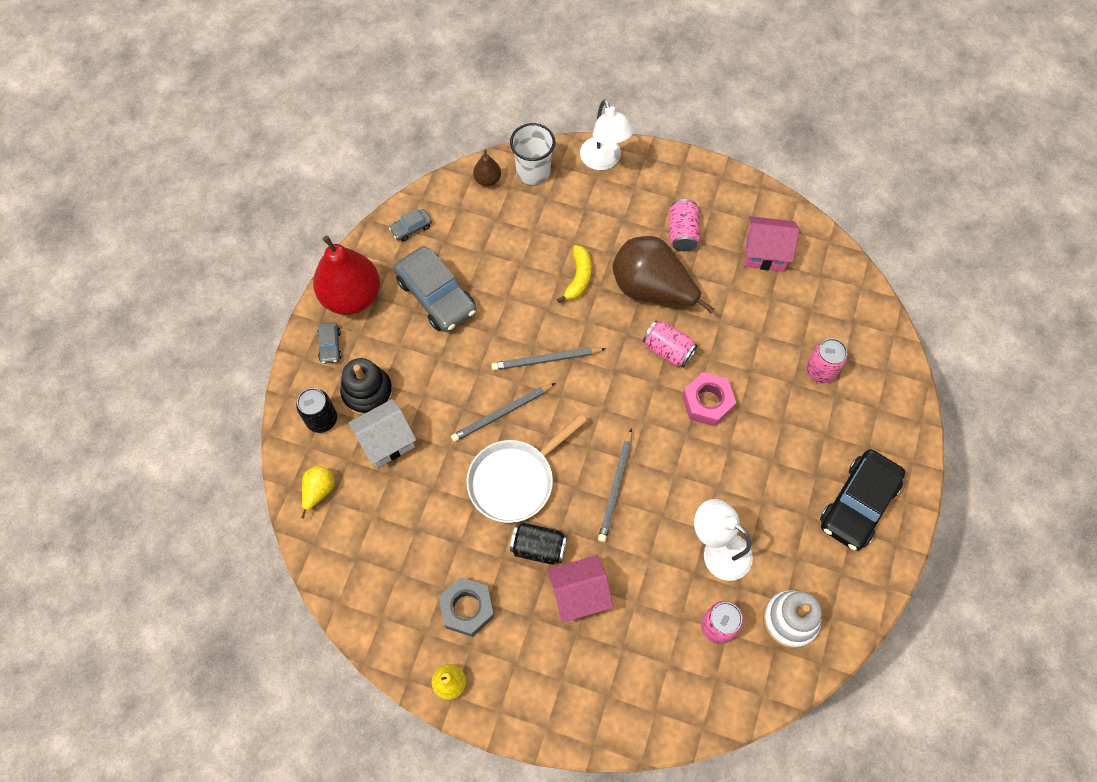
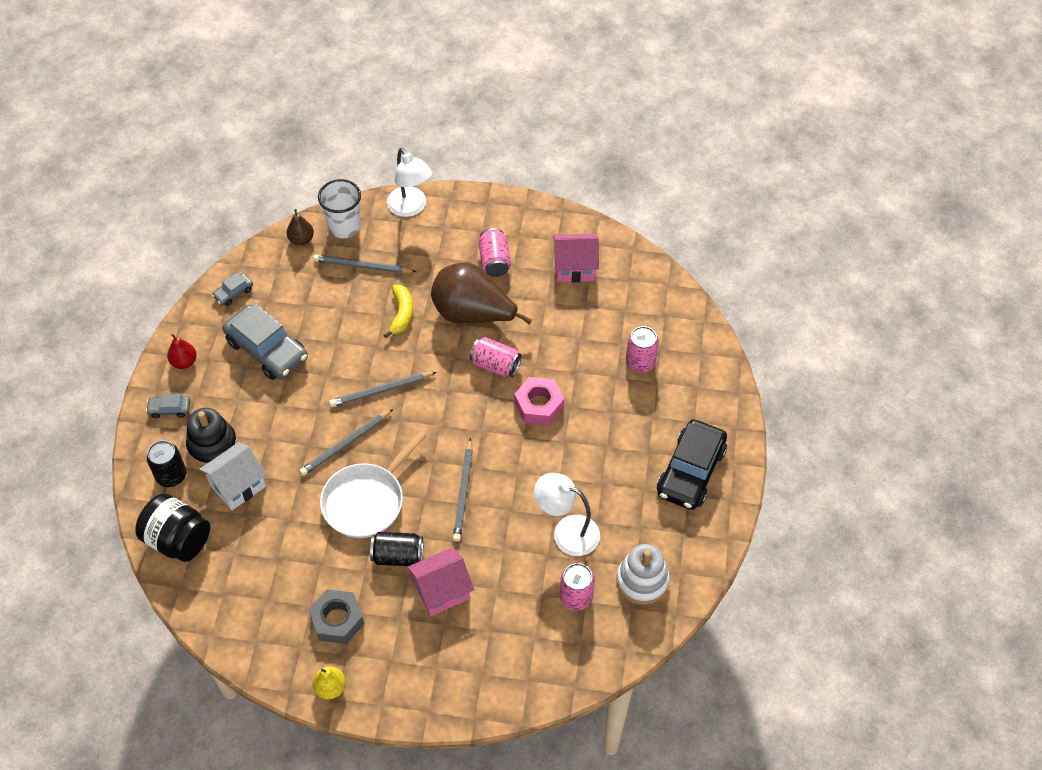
camera: 10 degrees left, 10 degrees down
yellow pear [301,466,334,519] -> black jar [135,494,210,562]
red pear [313,236,380,315] -> red pear [167,334,197,369], size x0.45
grey car [317,323,342,364] -> grey car turned 105 degrees clockwise [146,393,190,418]
none -> grey pencil [313,255,417,273]

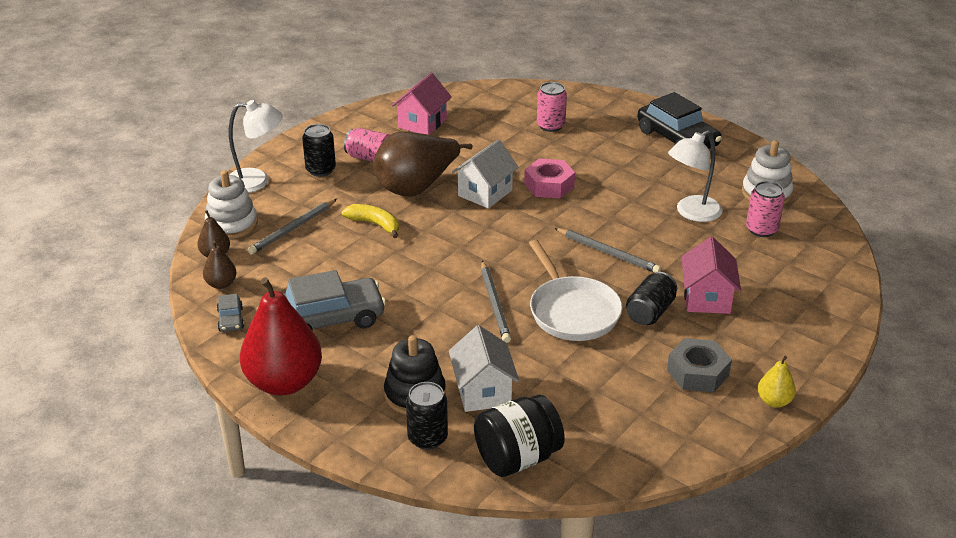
camera: 60 degrees left, 20 degrees down
grey car [146,393,190,418] -> none
red pear [167,334,197,369] -> red pear [240,277,322,395], size x2.20
white cup [318,179,361,238] -> white stacking toy [205,170,258,239]
grey pencil [329,372,437,407] -> none
pink can [470,337,522,377] -> white house [452,139,519,208]
none -> brown pear [203,241,237,289]
none -> black can [302,124,336,177]

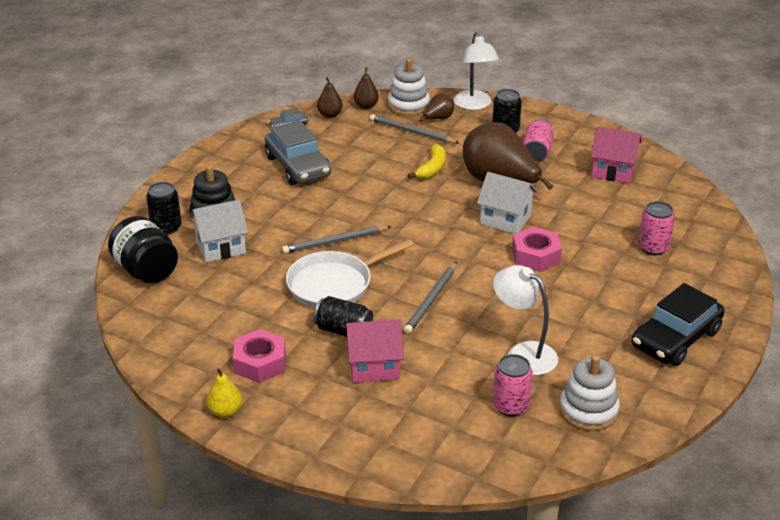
camera: 80 degrees right, 0 degrees up
red pear [240,277,322,395] -> none
grey nut [667,338,732,392] -> pink nut [233,329,286,383]
none -> brown pear [420,94,454,122]

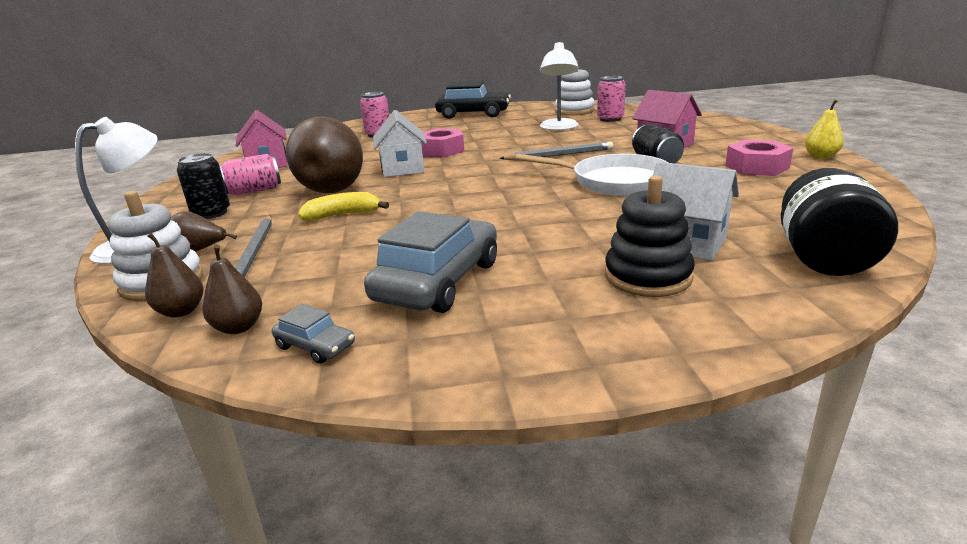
camera: 125 degrees left, 10 degrees down
black can [146,182,182,235] -> none
grey pencil [282,226,392,254] -> none

